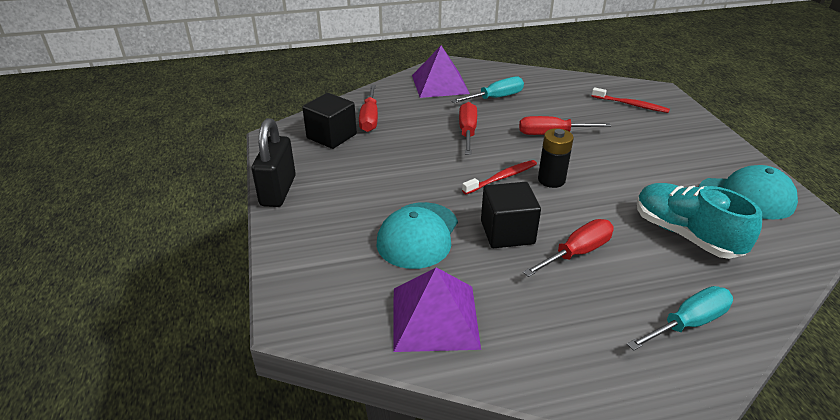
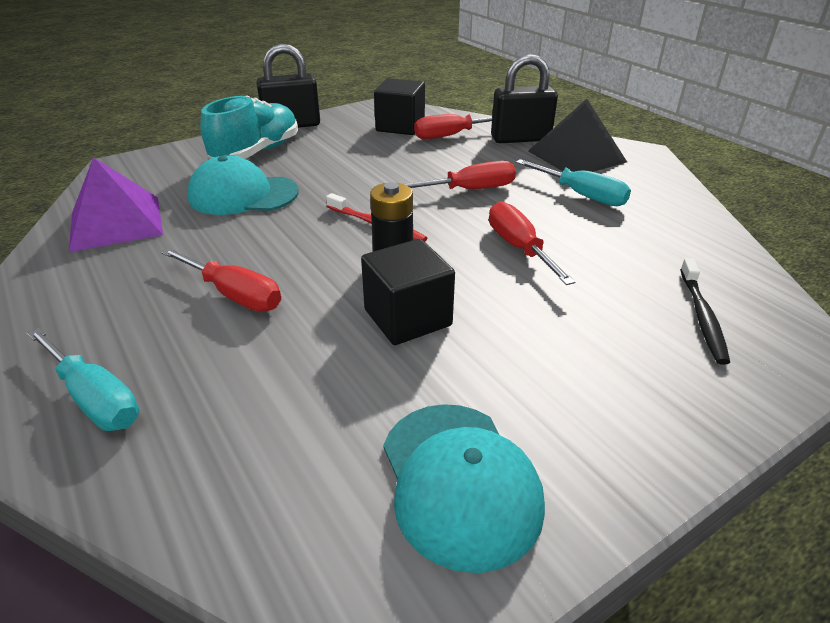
camera: 70 degrees right, 0 degrees up
purple pyramid [412,46,470,98] -> black pyramid [528,99,627,172]
black cube [481,182,541,248] -> black cube moved to [361,239,455,345]
red toothbrush [592,87,670,113] -> black toothbrush [680,258,730,365]
turquoise shoe [637,183,762,259] -> turquoise shoe moved to [200,95,298,159]
none -> black padlock [491,54,558,143]

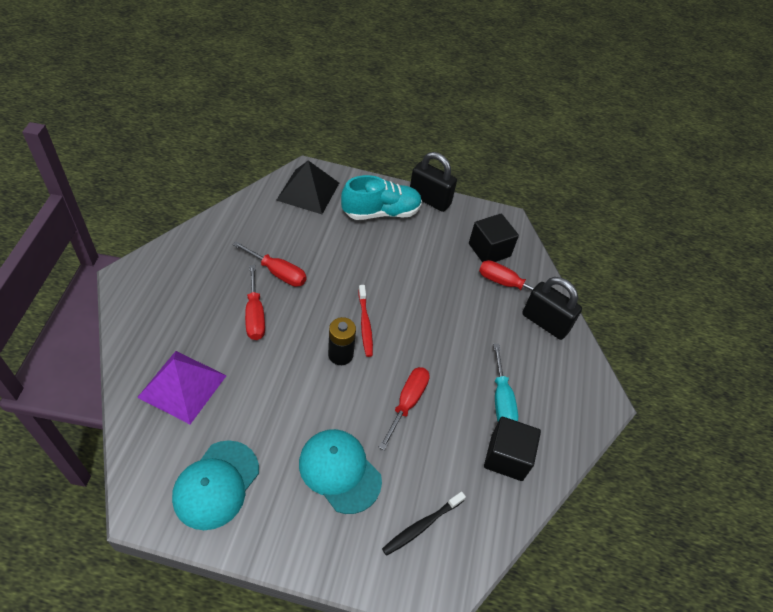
camera: 40 degrees right, 15 degrees up
turquoise screwdriver [27,328,139,431] -> none
purple pyramid [69,157,163,252] -> purple pyramid moved to [137,351,227,424]
turquoise cap [187,155,299,215] -> turquoise cap moved to [299,429,382,514]
black cube [361,239,455,345] -> black cube moved to [484,417,541,481]
red screwdriver [405,161,516,189] -> red screwdriver moved to [232,241,306,287]
black pyramid [528,99,627,172] -> black pyramid moved to [276,160,339,214]

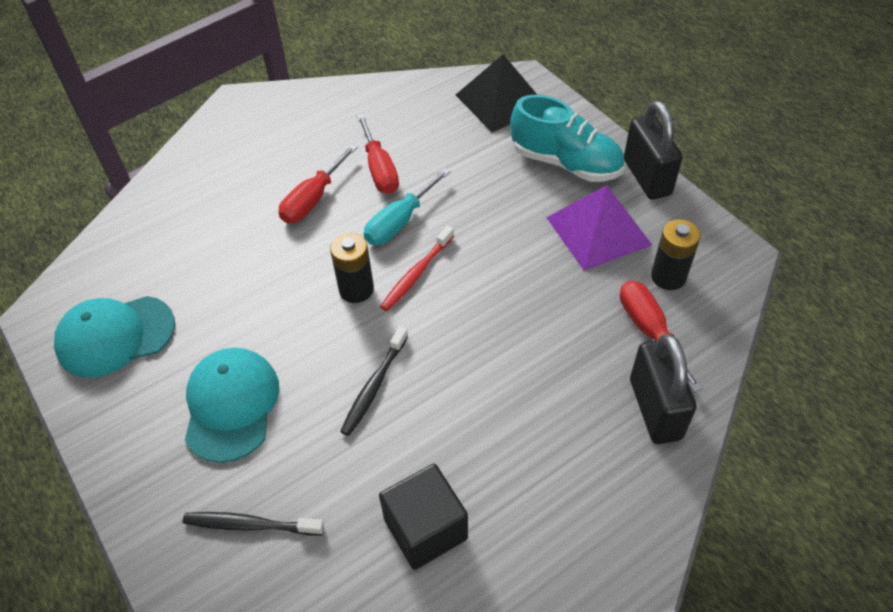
camera: 50 degrees right, 0 degrees up
purple pyramid [137,351,227,424] -> purple pyramid moved to [546,185,652,271]
red screwdriver [379,367,430,450] -> black toothbrush [340,326,408,436]
black cube [469,214,519,263] -> black battery [651,219,701,290]
turquoise screwdriver [493,344,518,422] -> turquoise screwdriver moved to [364,168,451,245]

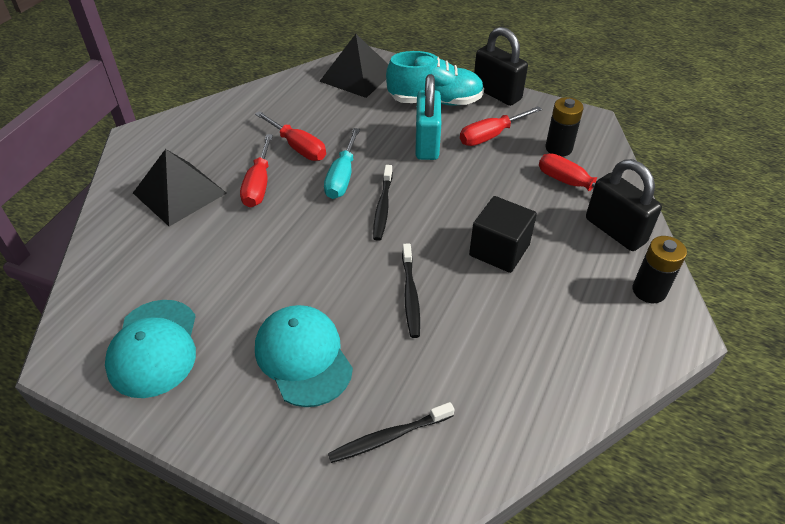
camera: 30 degrees left, 5 degrees down
turquoise cap [54,296,175,378] -> turquoise cap turned 45 degrees counterclockwise [105,300,196,398]
black battery [330,233,374,303] -> black battery moved to [633,236,687,303]
black cube [379,464,468,570] -> black cube moved to [469,196,537,273]
red toothbrush [380,226,454,311] -> black toothbrush [373,165,393,241]
purple pyramid [546,185,652,271] -> red screwdriver [460,106,542,146]
none -> black pyramid [133,149,227,226]
none -> turquoise padlock [415,74,441,160]

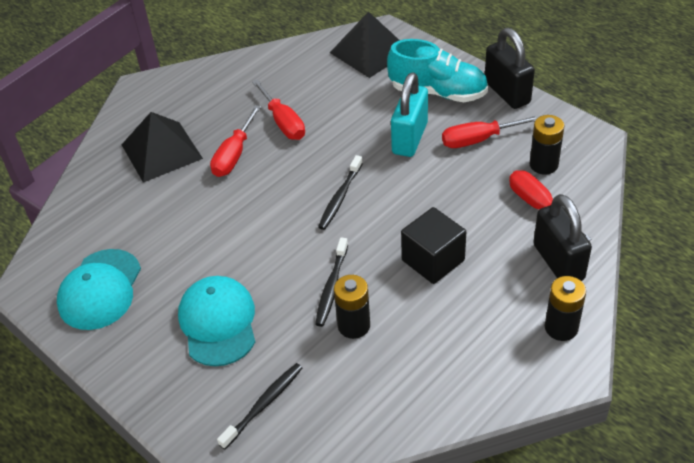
camera: 20 degrees right, 0 degrees up
turquoise screwdriver [324,128,360,199] -> none
black toothbrush [328,402,454,463] -> black toothbrush turned 135 degrees clockwise [217,363,302,449]
none -> black battery [334,275,370,339]

